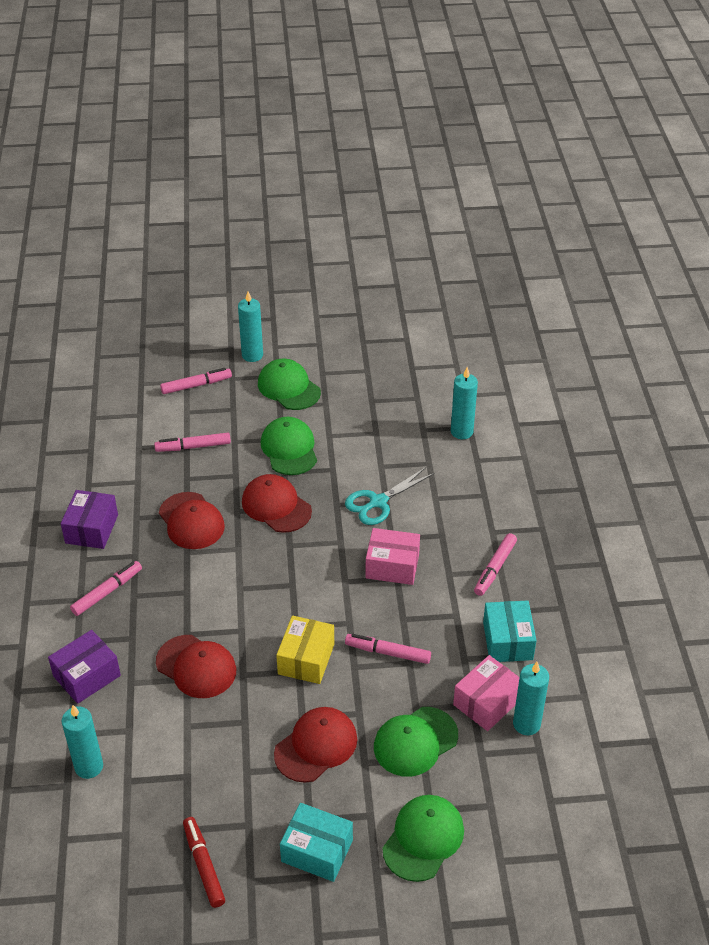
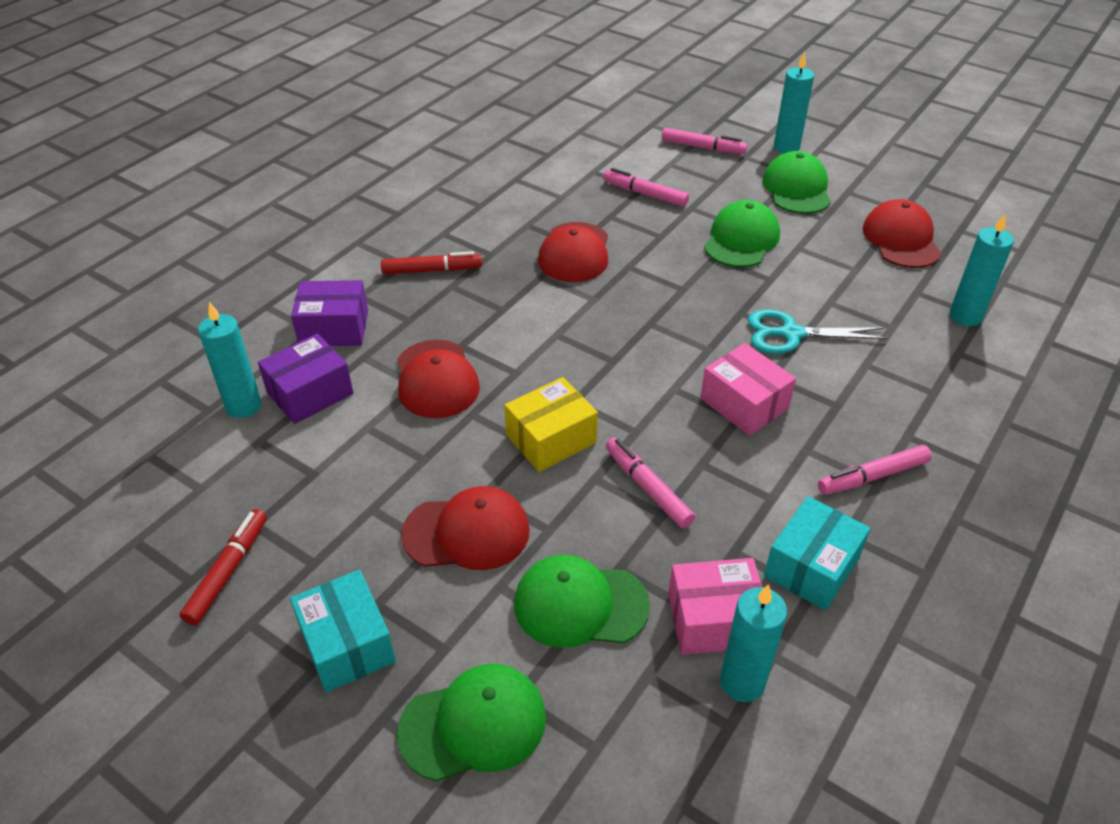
camera: 40 degrees right, 0 degrees up
purple box [61,490,118,549] -> purple box moved to [258,334,353,424]
pink marker [70,561,142,616] -> red marker [381,251,482,274]
red cap [242,474,312,533] -> red cap moved to [863,199,941,268]

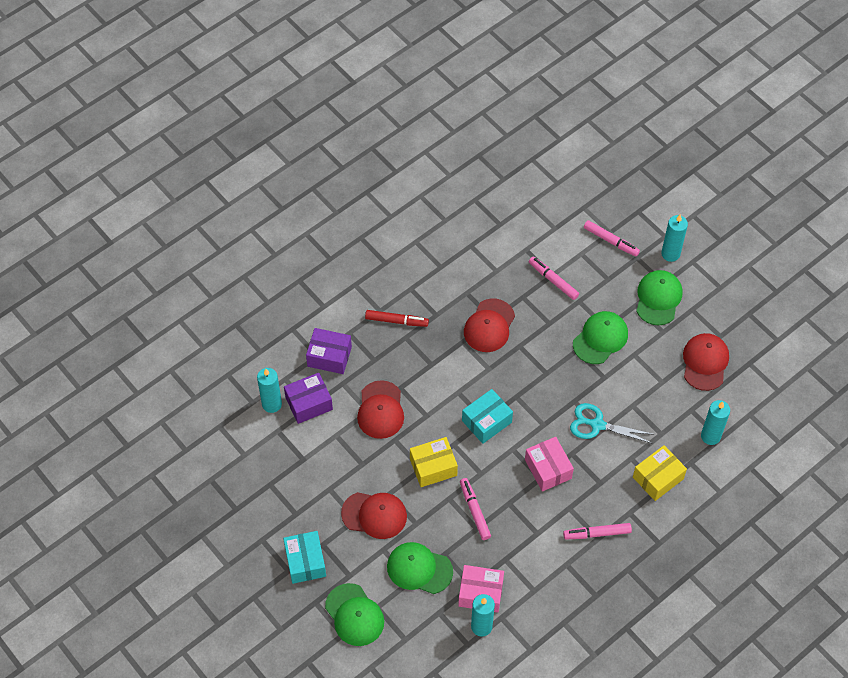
camera: 15 degrees right, 15 degrees up
red marker [179,509,267,625] -> none
green cap [397,664,546,782] -> green cap turned 60 degrees clockwise [325,583,384,646]
turquoise box [764,496,871,610] -> turquoise box moved to [462,389,513,444]
none -> yellow box [633,445,687,501]

